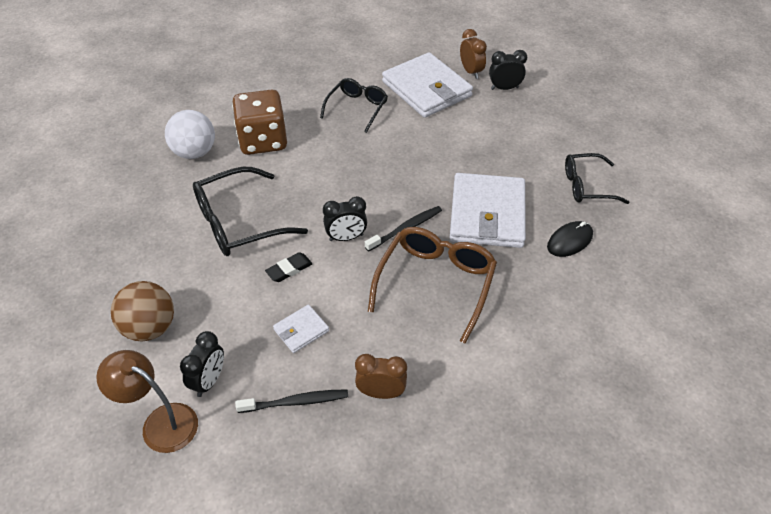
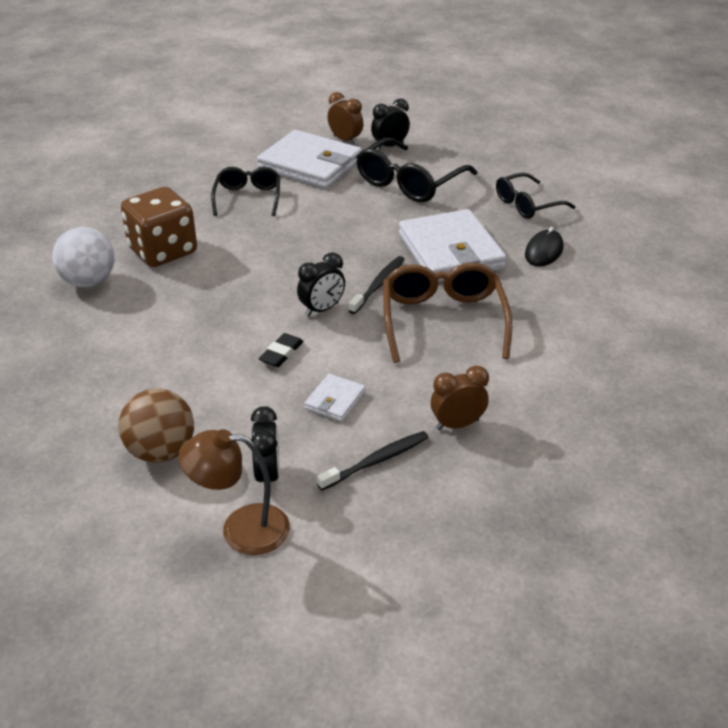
camera: 25 degrees left, 10 degrees down
black glasses [193,167,308,256] -> black glasses moved to [356,138,477,202]

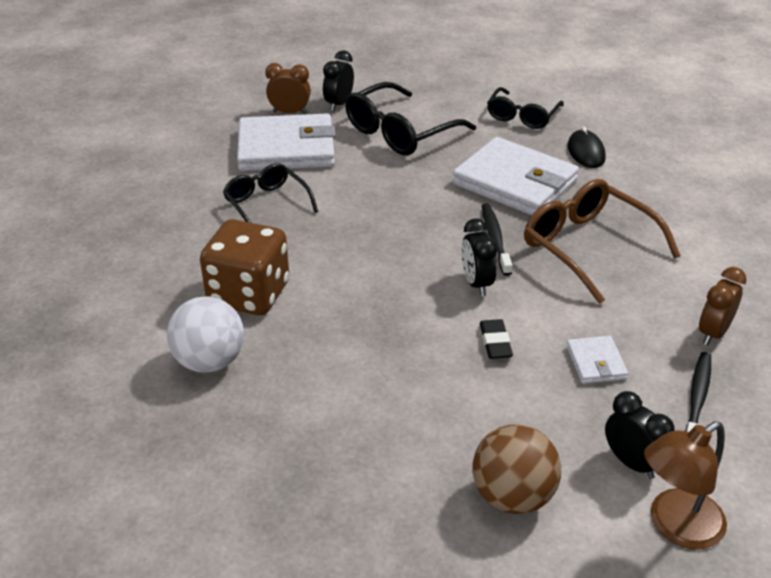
camera: 35 degrees left, 0 degrees up
black clock [297,252,345,317] -> black clock turned 150 degrees clockwise [461,218,497,296]
black glasses [356,138,477,202] -> black glasses turned 45 degrees clockwise [345,82,476,155]

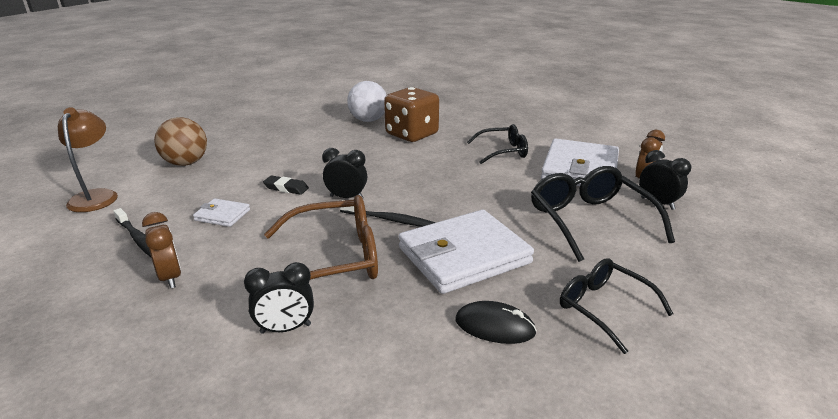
camera: 115 degrees right, 10 degrees down
black clock [605,391,675,479] -> black clock moved to [244,262,314,334]

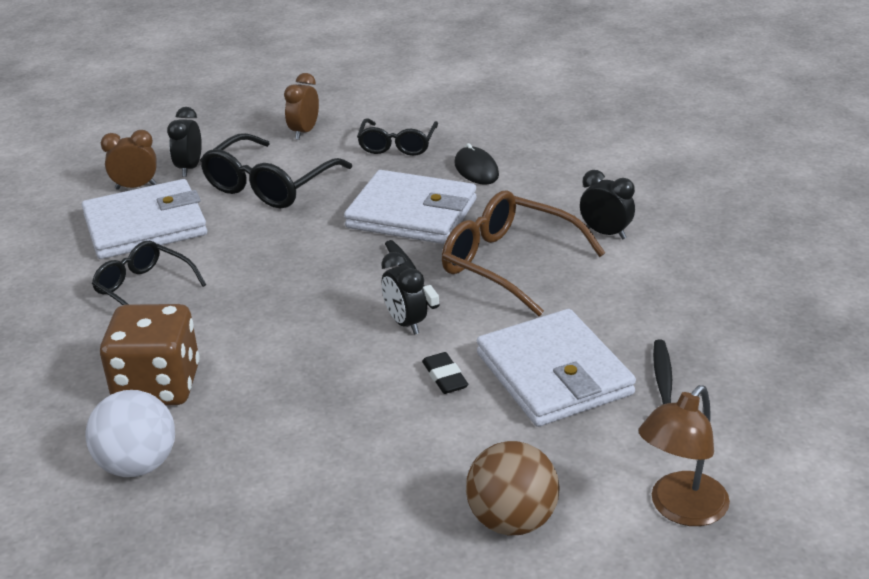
camera: 130 degrees left, 5 degrees up
brown clock [142,212,181,288] -> brown clock moved to [284,73,319,140]
white wallet [193,198,250,227] -> white wallet [477,309,636,427], size x2.22

